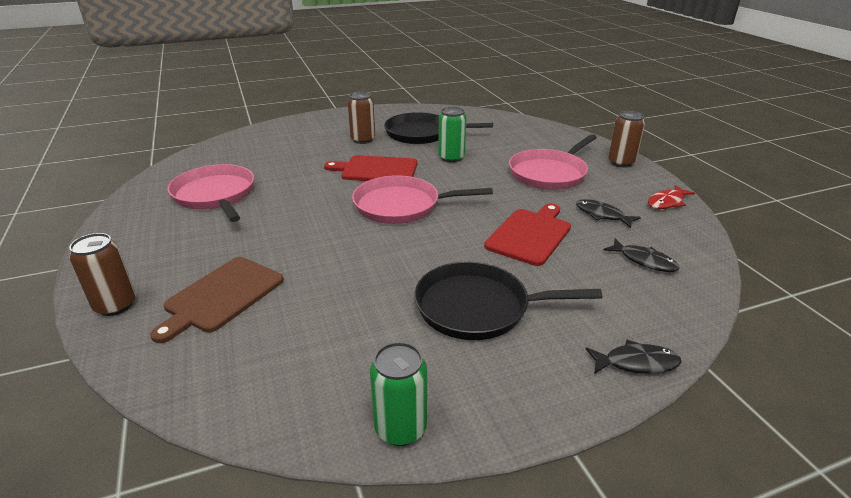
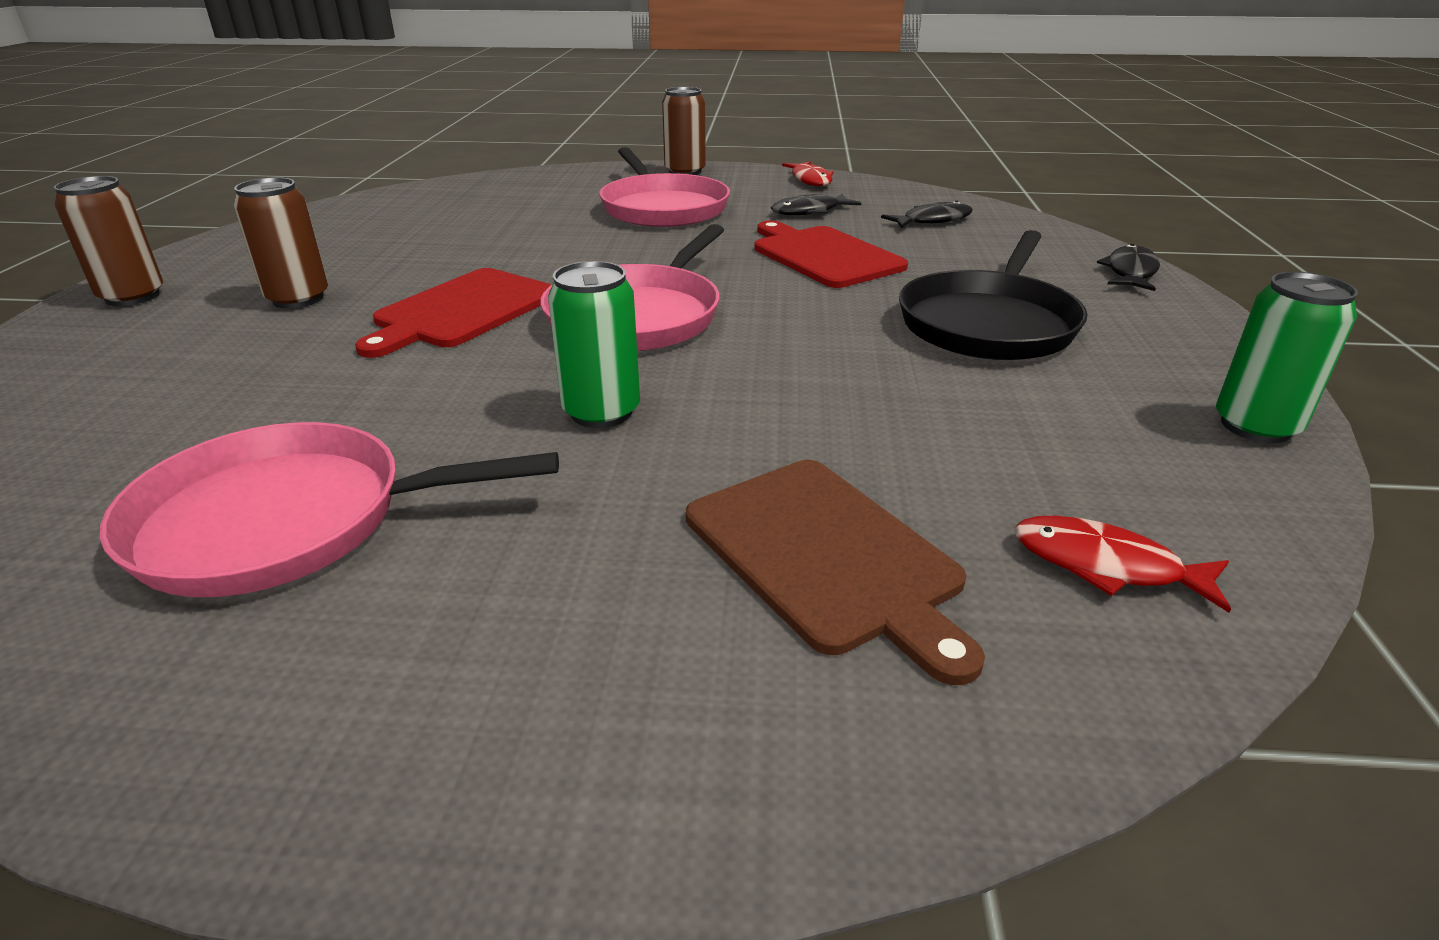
camera: 65 degrees left, 0 degrees up
brown can [69,233,136,316] -> brown can moved to [54,176,163,306]
black pan [384,112,493,144] -> none
green can [438,107,467,163] -> green can moved to [548,261,640,428]
none -> red fish [1014,516,1231,613]

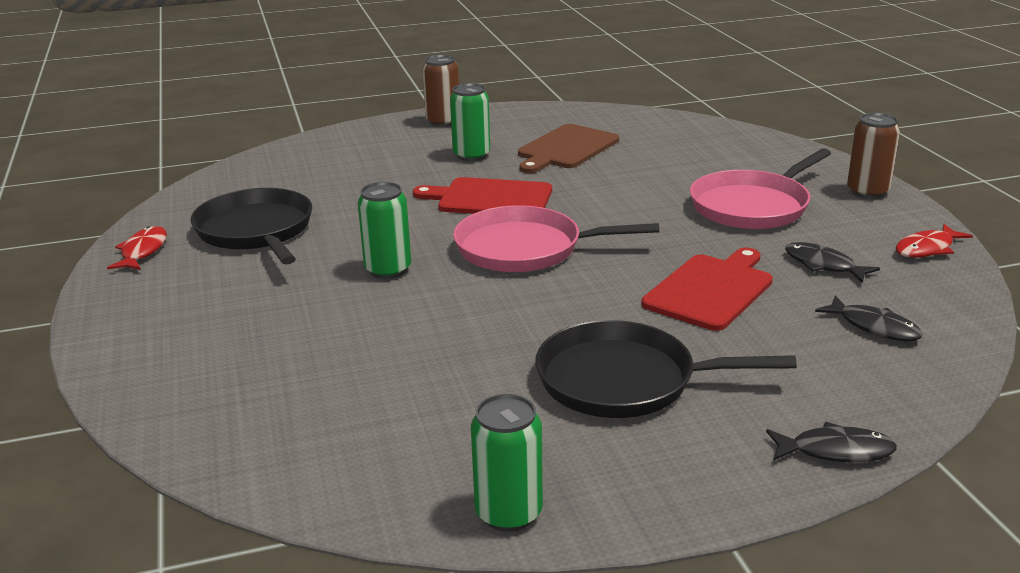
camera: 70 degrees right, 5 degrees down
pink pan [100,422,559,597] -> black pan [190,188,312,264]
brown can [234,177,328,309] -> green can [450,83,490,161]
brown cutting board [686,460,985,685] -> brown cutting board moved to [518,124,619,173]
red fish [1014,516,1231,613] -> red fish moved to [107,226,167,270]

